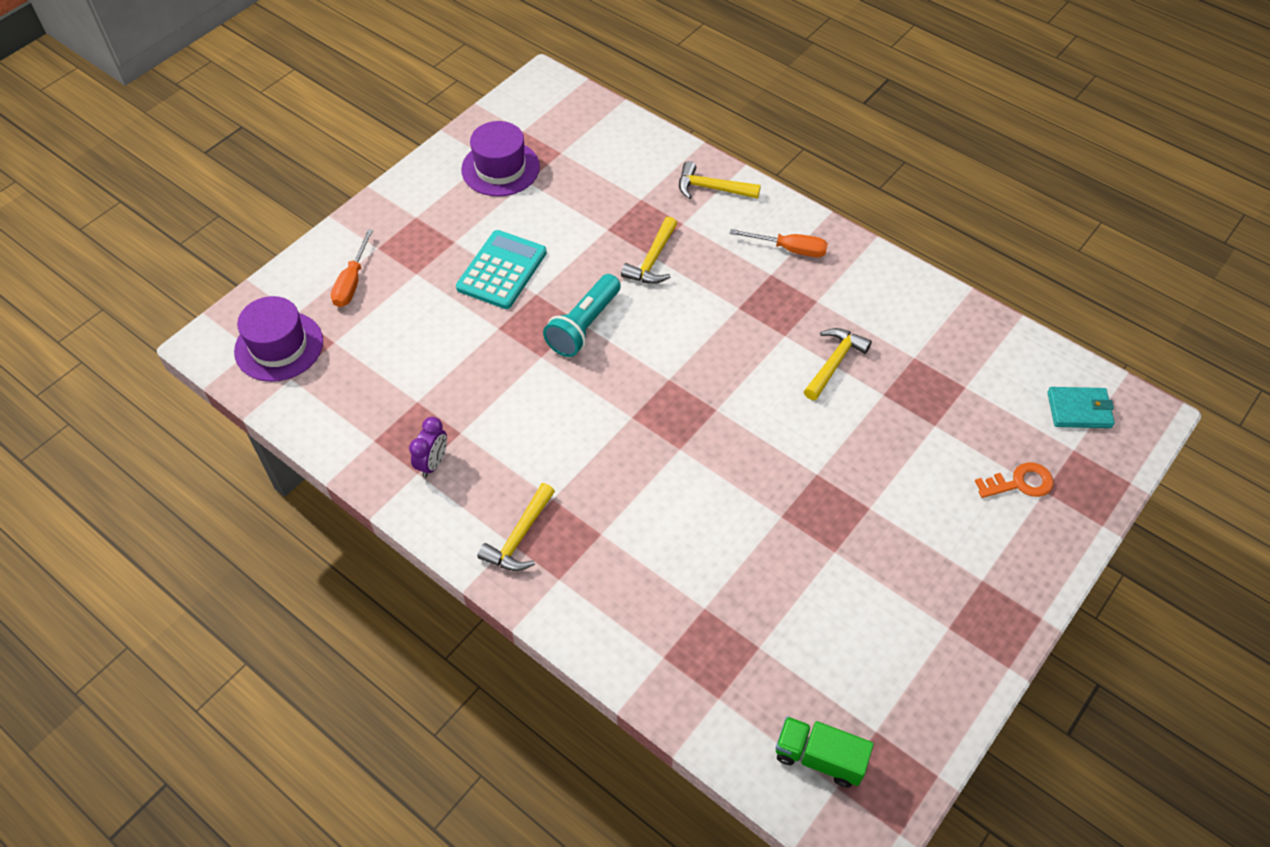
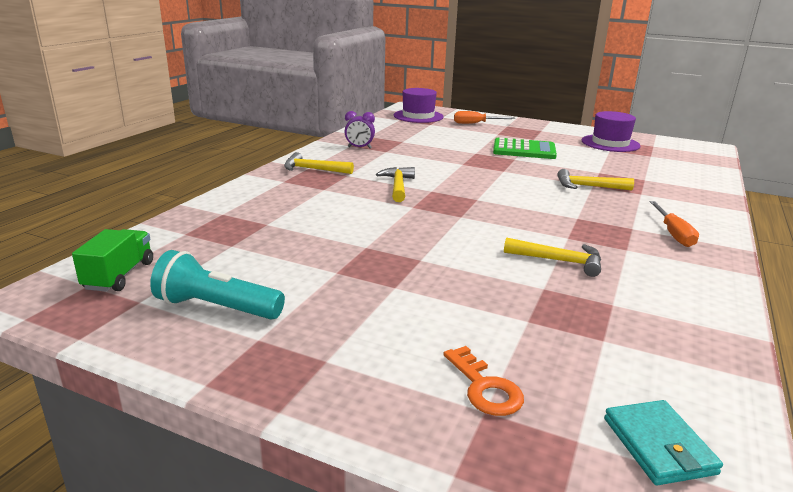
camera: 75 degrees right, 30 degrees down
turquoise calculator [456,230,547,309] -> green calculator [493,137,557,159]
turquoise flashlight [543,274,621,357] -> turquoise flashlight moved to [150,250,285,320]
yellow hammer [679,161,761,199] -> yellow hammer moved to [376,167,415,202]

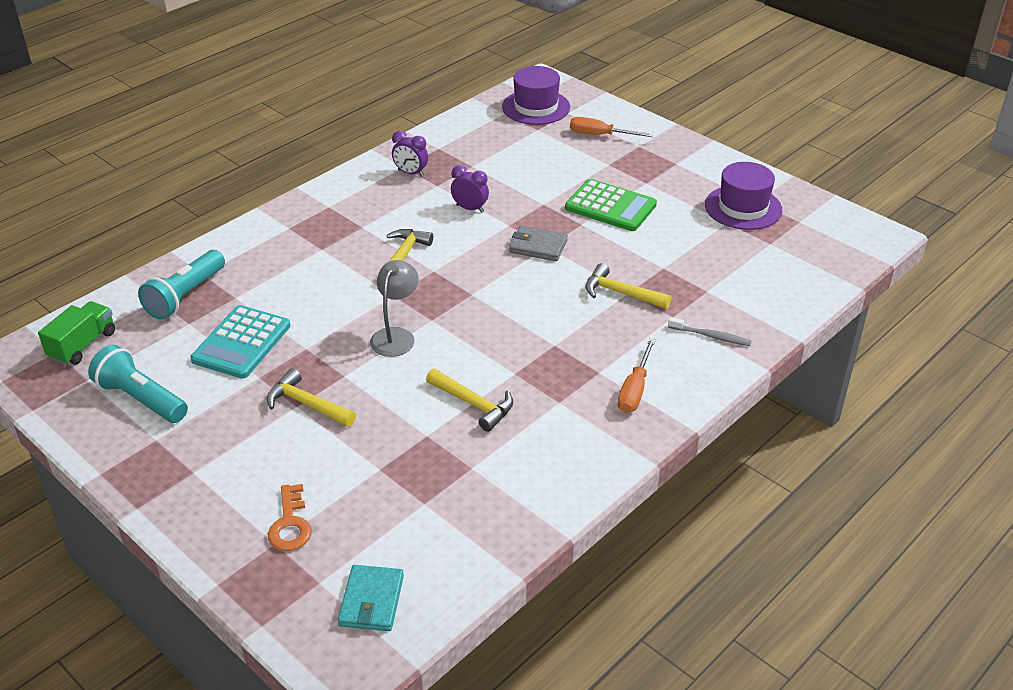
camera: 20 degrees right, 15 degrees up
yellow hammer [284,152,354,174] -> yellow hammer moved to [267,368,356,427]
none -> turquoise flashlight [138,250,225,320]
none -> turquoise calculator [190,305,291,379]
none -> grey lamp [370,260,419,357]
none -> purple clock [451,165,489,213]
none -> grey wallet [509,225,568,261]
none -> grey toothbrush [668,317,752,346]

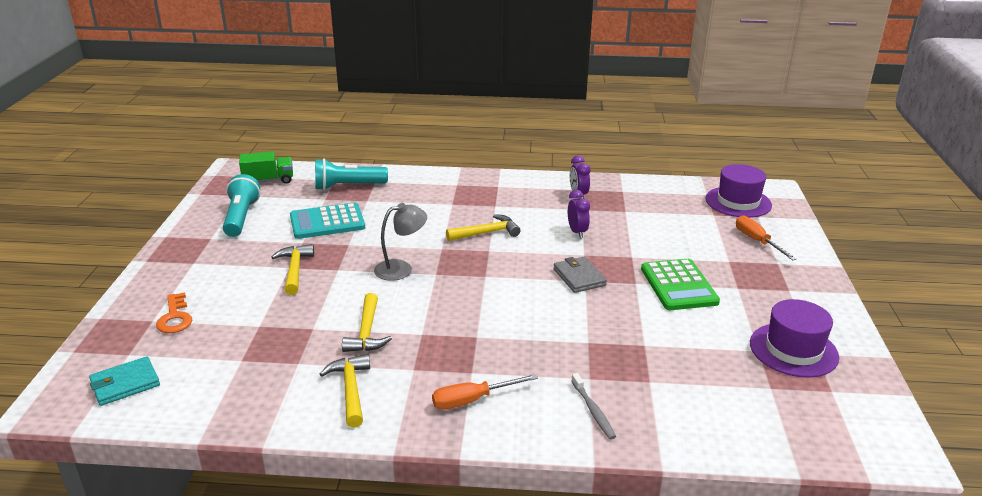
camera: 50 degrees right, 10 degrees down
orange key [268,484,312,551] -> orange key turned 60 degrees counterclockwise [156,293,192,333]
yellow hammer [586,263,671,309] -> yellow hammer moved to [320,354,370,428]

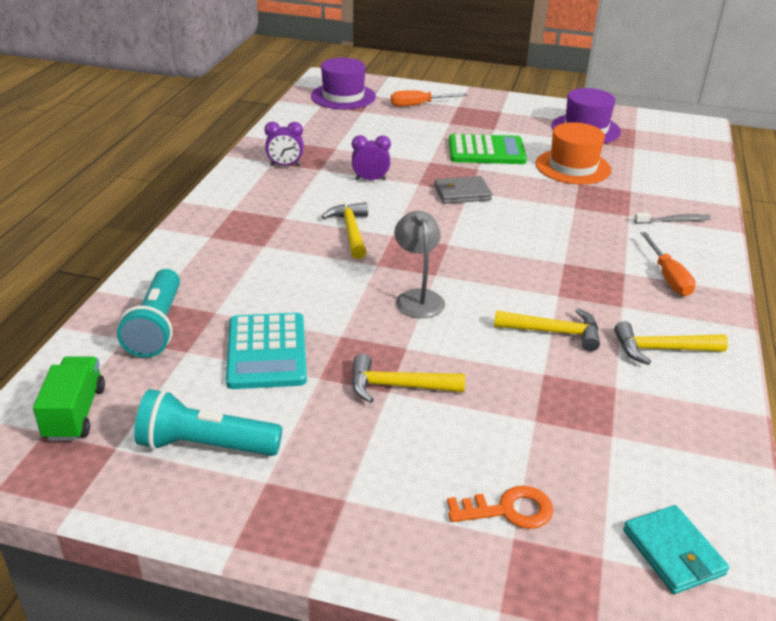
camera: 80 degrees left, 5 degrees up
none -> orange hat [536,122,611,184]

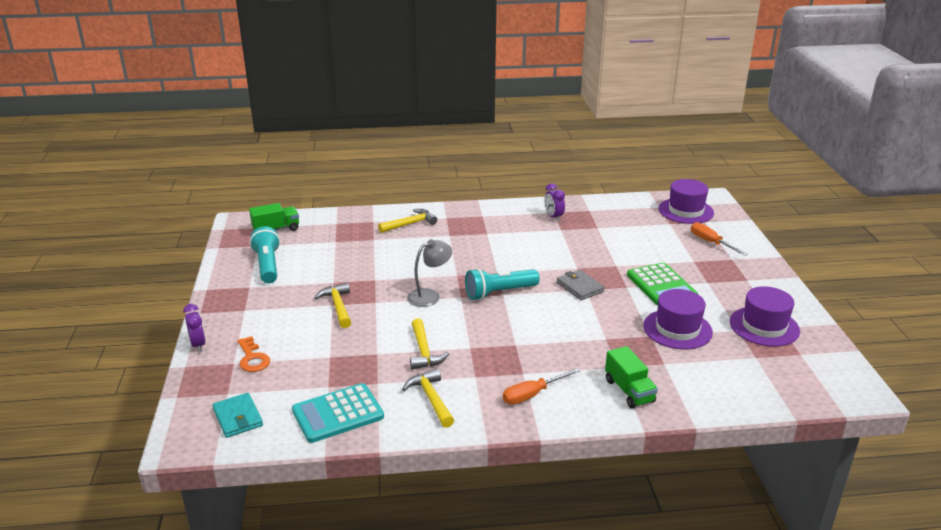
camera: 70 degrees right, 5 degrees down
turquoise flashlight [117,269,180,358] -> turquoise flashlight moved to [465,268,540,300]
turquoise calculator [226,313,307,389] -> turquoise calculator moved to [292,383,384,443]
yellow hammer [321,202,368,259] -> yellow hammer moved to [378,209,438,233]
purple clock [352,135,391,180] -> purple clock moved to [183,304,206,352]
orange hat [536,122,611,184] -> purple hat [643,289,713,349]
turquoise wallet [623,505,729,594] -> turquoise wallet turned 75 degrees counterclockwise [212,393,263,438]
grey toothbrush [634,213,711,224] -> green truck [605,346,658,408]

